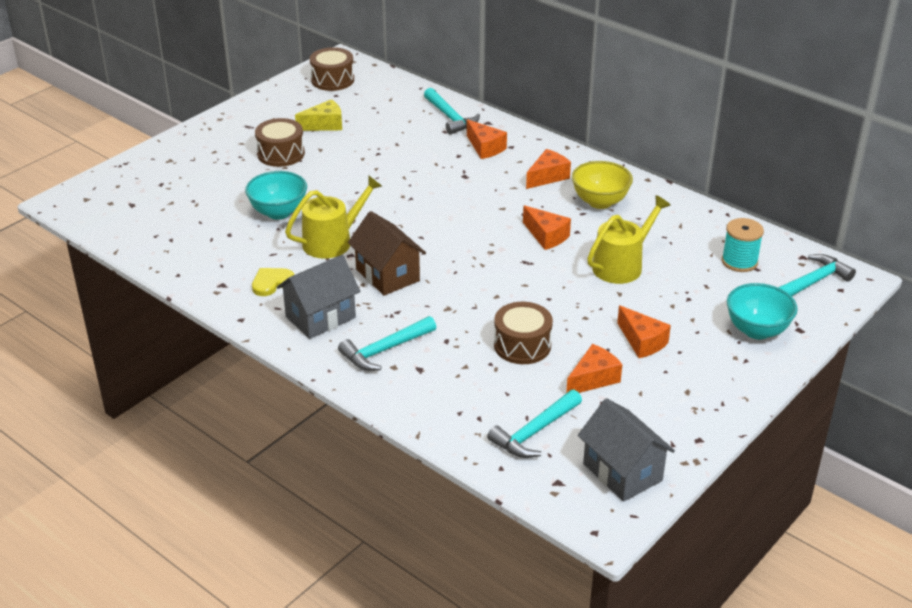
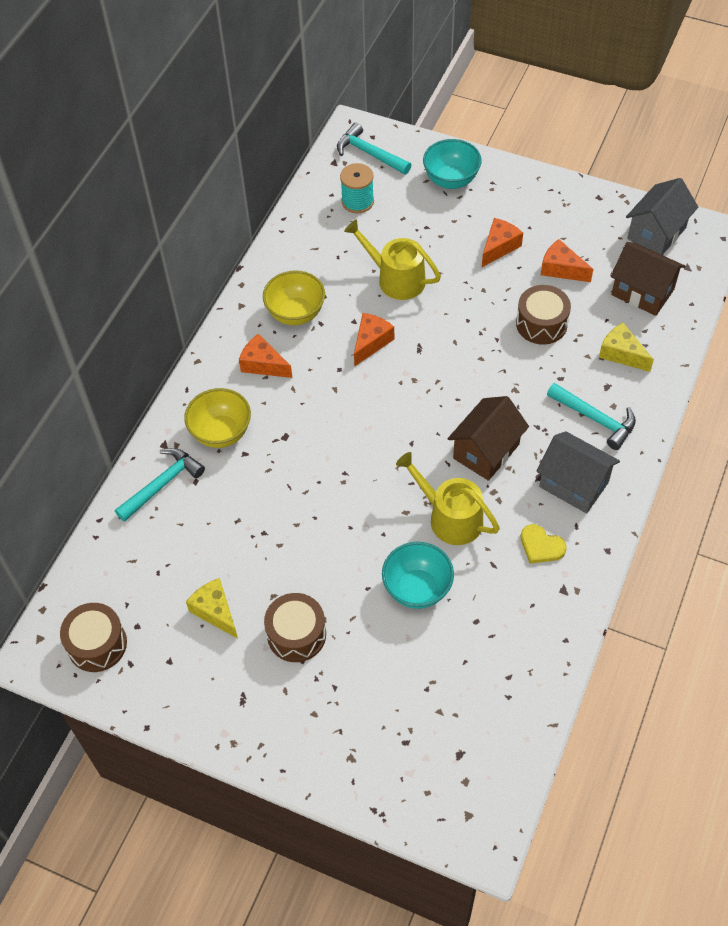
camera: 105 degrees left, 20 degrees up
orange cheese [467,119,507,159] -> yellow bowl [184,388,251,448]
turquoise hammer [487,390,582,458] -> brown house [611,242,686,316]
none -> yellow cheese [599,323,654,372]

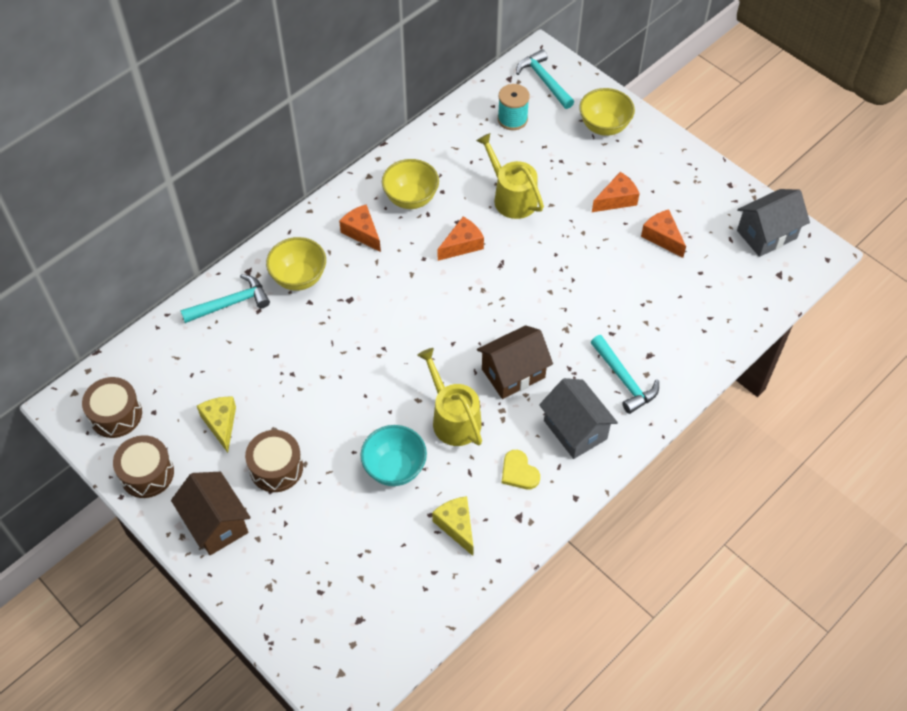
camera: 20 degrees right, 0 degrees up
turquoise bowl [423,139,482,189] -> yellow bowl [579,88,635,136]
brown drum [516,285,571,345] -> brown drum moved to [113,435,174,498]
yellow cheese [599,323,654,372] -> yellow cheese moved to [432,496,474,556]
brown house [611,242,686,316] -> brown house moved to [171,472,251,555]

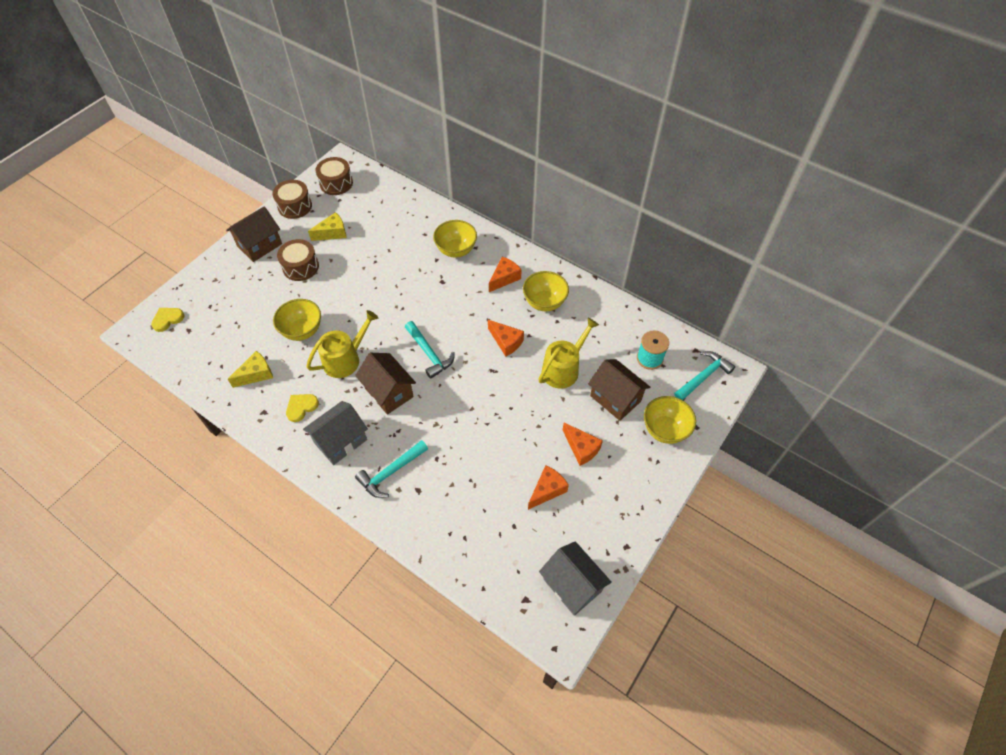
camera: 80 degrees right, 0 degrees up
turquoise hammer [180,274,270,323] -> turquoise hammer moved to [405,321,455,379]
turquoise bowl [360,425,427,486] -> yellow bowl [273,299,321,341]
none -> yellow heart [151,308,184,332]
none -> brown house [588,359,650,421]

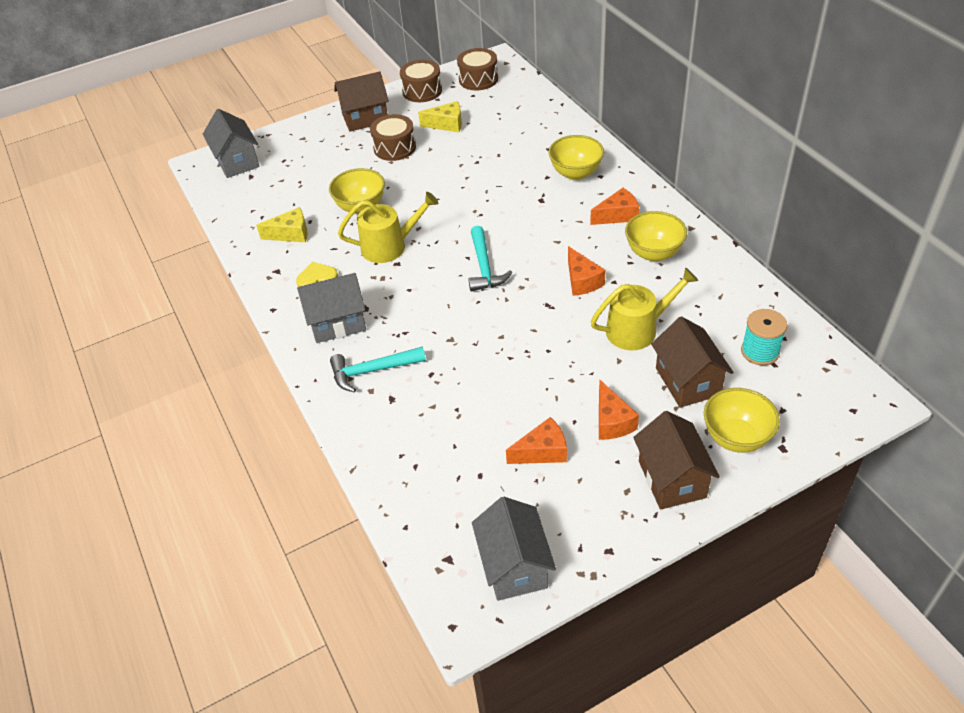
camera: 30 degrees right, 10 degrees down
yellow heart [151,308,184,332] -> grey house [203,109,260,178]
brown house [355,353,416,415] -> brown house moved to [633,411,720,510]
turquoise hammer [674,351,735,400] -> none

